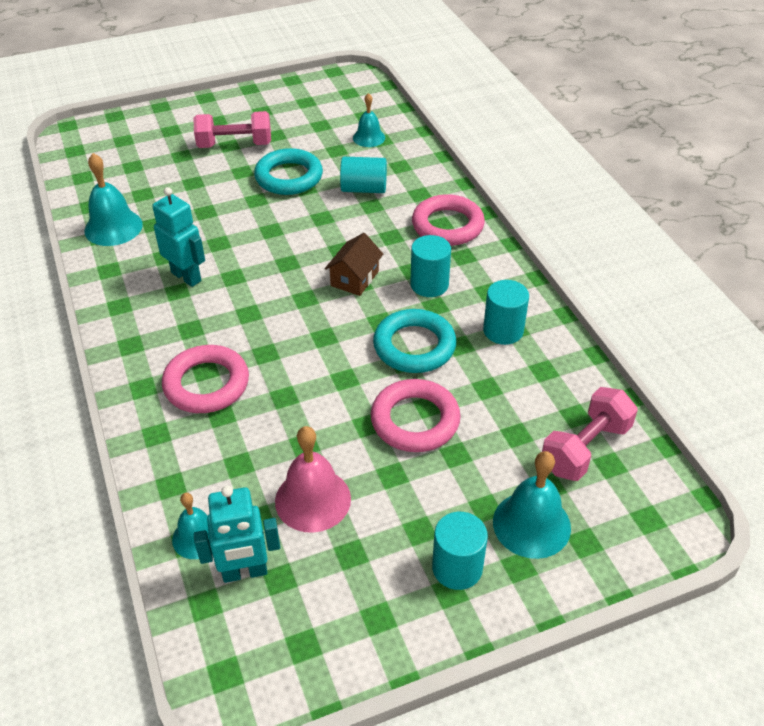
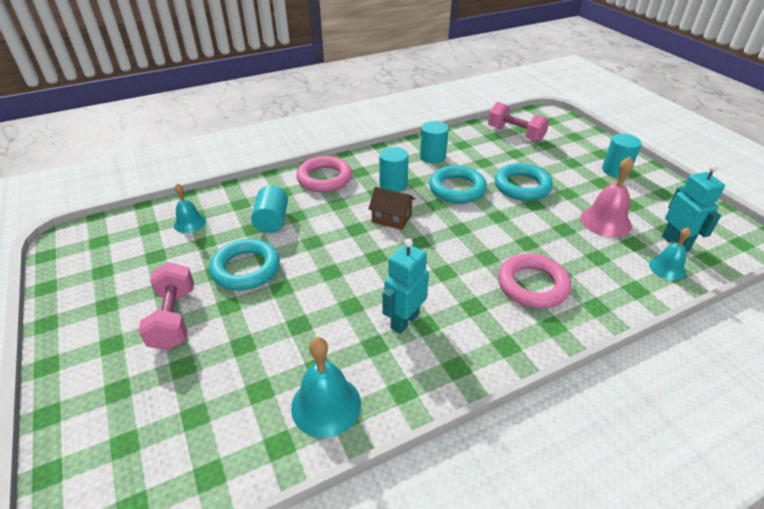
camera: 95 degrees left, 5 degrees down
pink ring [371,379,461,452] -> turquoise ring [495,163,553,201]
turquoise bell [493,451,571,559] -> none

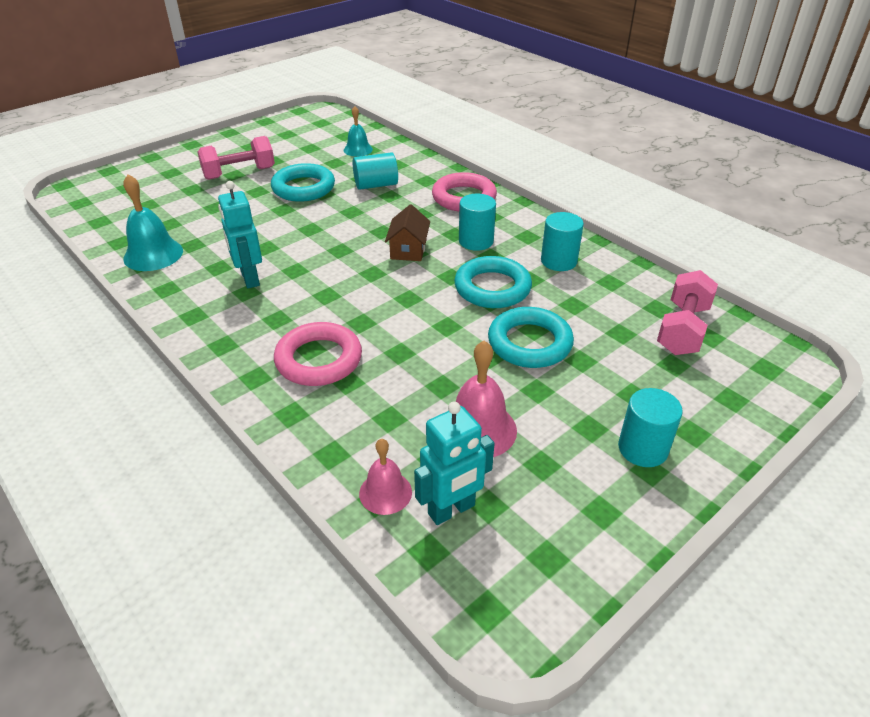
camera: 75 degrees right, 0 degrees up
turquoise robot [383,239,429,334] -> turquoise robot turned 135 degrees counterclockwise [218,181,262,288]
turquoise bell [649,227,691,281] -> pink bell [359,439,412,515]

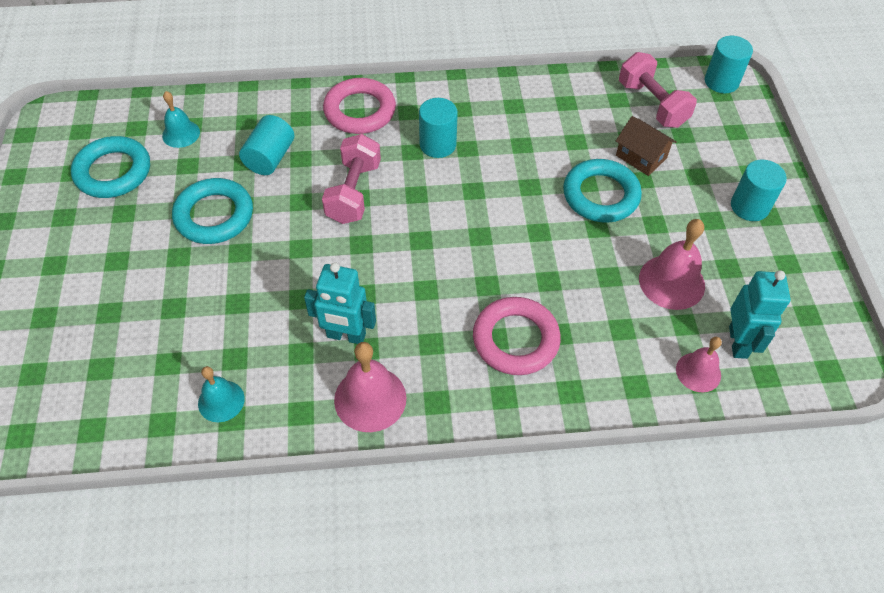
camera: 55 degrees left, 15 degrees up
turquoise bell [123,174,183,271] -> turquoise bell [198,366,245,422], size x0.64
pink dumbbell [197,136,275,180] -> pink dumbbell moved to [322,134,381,224]
brown house [385,204,430,261] -> brown house moved to [616,116,676,176]
turquoise ring [454,256,532,308] -> turquoise ring moved to [71,136,150,198]
turquoise cylinder [541,212,584,271] -> turquoise cylinder moved to [705,36,753,93]
none -> pink bell [334,342,406,432]

